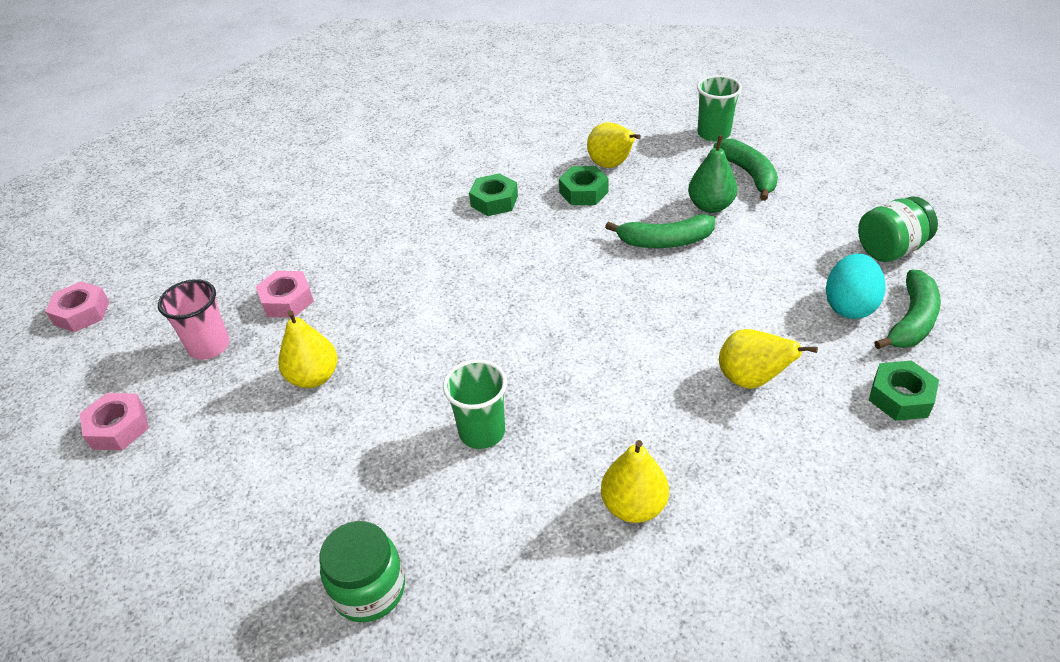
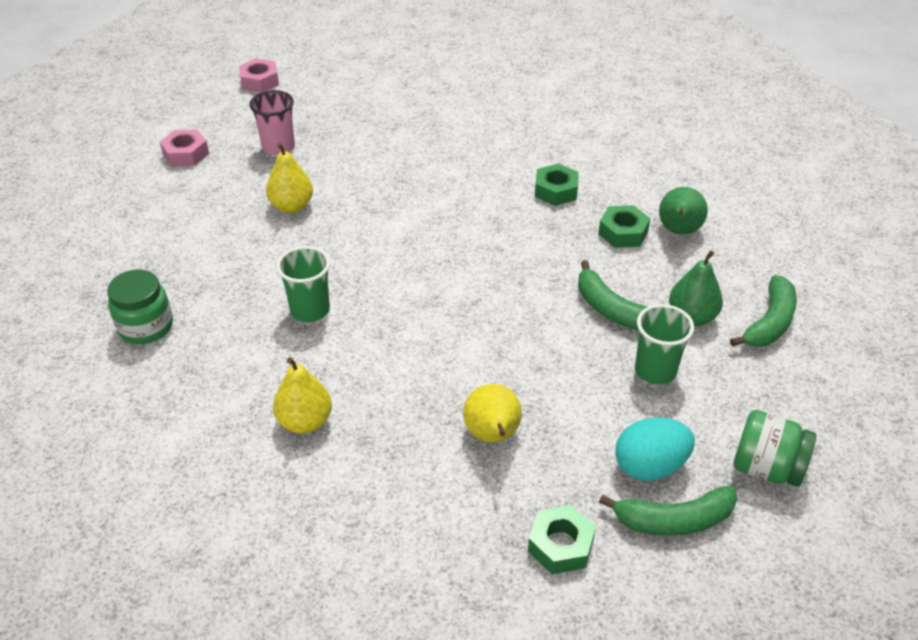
camera: 50 degrees right, 0 degrees up
pink nut [256,271,314,318] -> none
yellow pear [587,122,641,168] -> green pear [659,187,708,235]
green cup [697,75,742,142] -> green cup moved to [635,304,694,385]

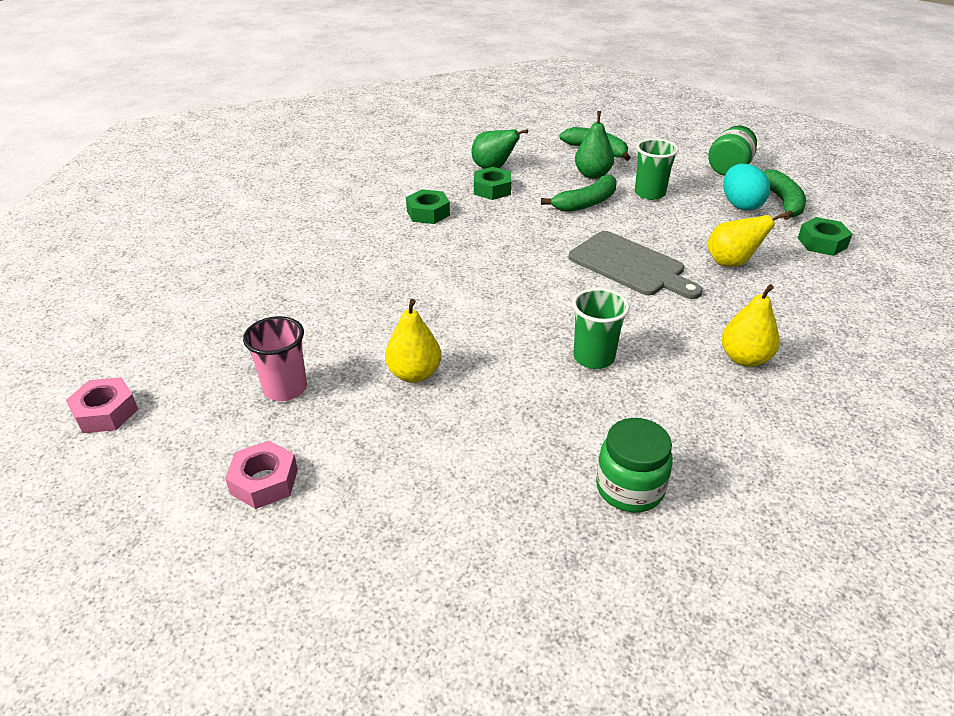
camera: 85 degrees left, 5 degrees down
none -> grey cutting board [568,231,703,299]

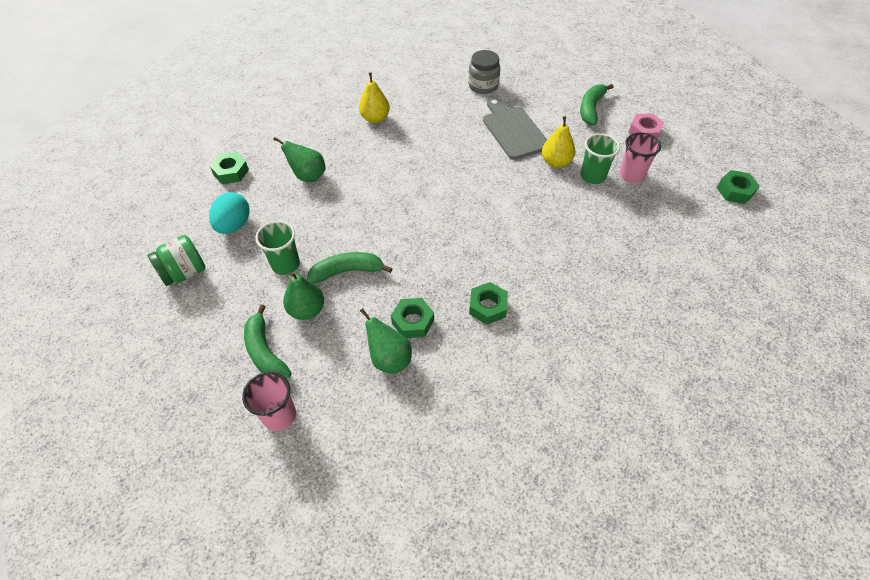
camera: 155 degrees left, 15 degrees up
pink nut [66,377,138,433] -> green nut [717,170,760,204]
grey cutting board [568,231,703,299] -> grey cutting board moved to [483,98,547,160]
green cup [572,288,630,369] -> green cup moved to [581,133,620,184]
green jar [596,418,673,512] -> grey jar [468,50,500,94]
yellow pear [707,212,788,267] -> green pear [273,137,325,182]
green banana [763,169,806,220] -> green banana moved to [580,84,613,125]
none -> pink cup [242,372,296,431]

